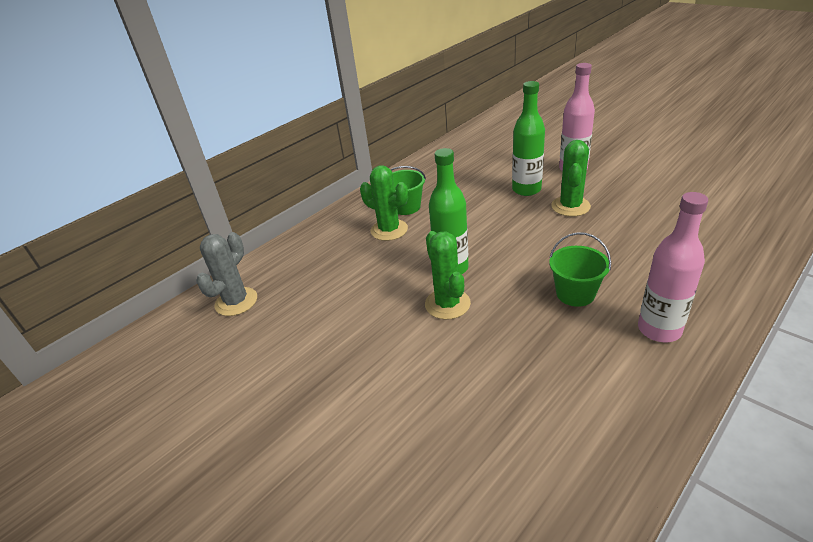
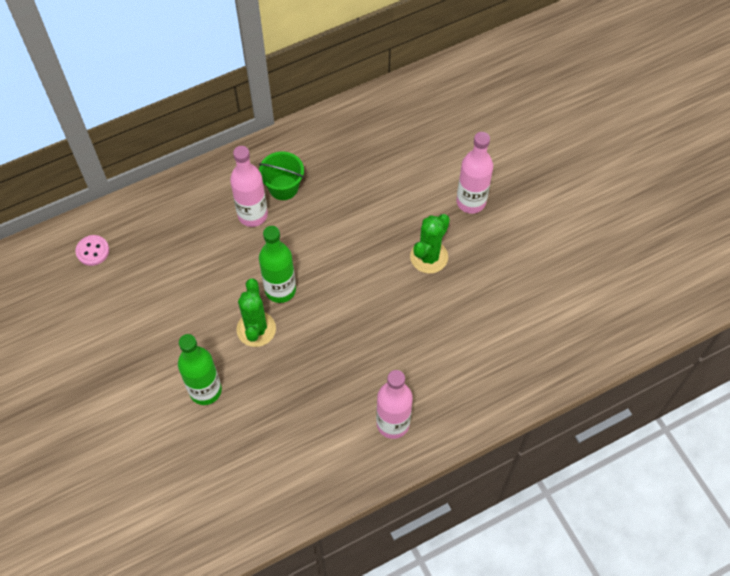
camera: 15 degrees right, 25 degrees up
grey cactus [196,232,257,316] -> pink button [75,235,109,266]
green cactus [360,165,408,241] -> pink bottle [230,146,268,227]
green bottle [512,81,545,196] -> green bottle moved to [178,334,222,405]
green bucket [549,232,611,307] -> none

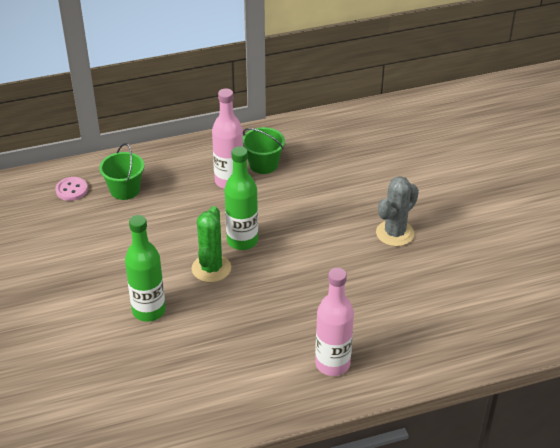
camera: 10 degrees right, 20 degrees down
green cactus [410,214,450,274] -> grey cactus [376,176,419,246]
pink bottle [456,132,493,214] -> none
none -> green bucket [99,143,144,200]

